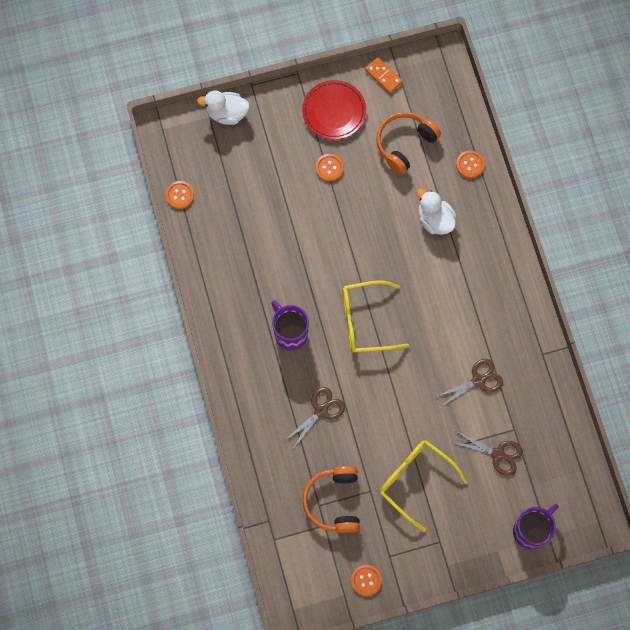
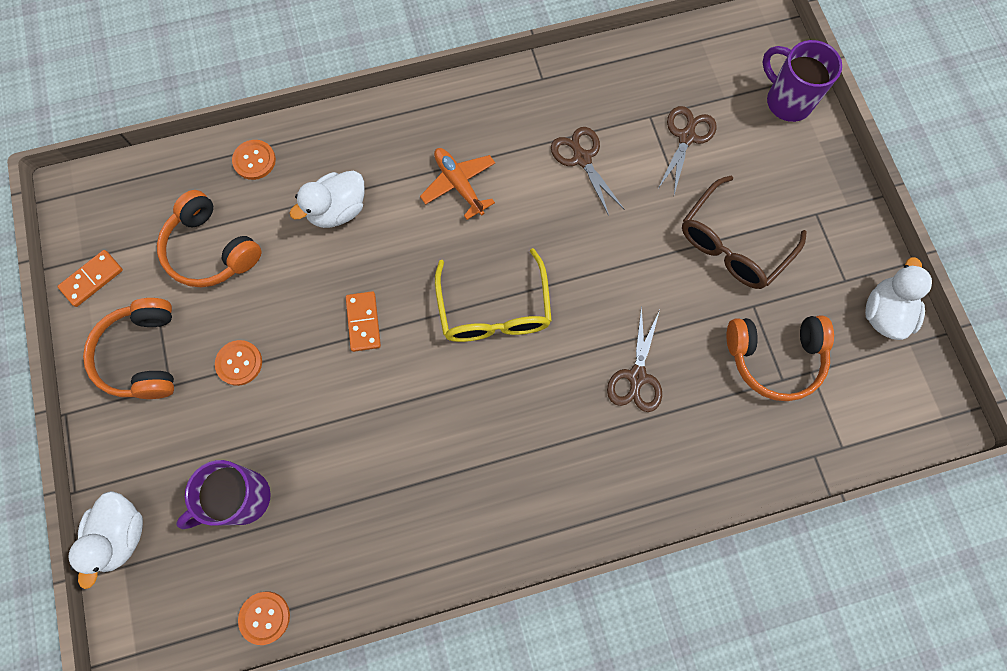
camera: 90 degrees left, 0 degrees up
purple mug [271,300,309,350] -> purple mug moved to [176,460,271,529]
brown scissors [284,387,345,449] -> brown scissors turned 120 degrees counterclockwise [607,306,662,412]
red plate [302,80,366,140] -> orange headphones [83,298,174,399]
orange button [351,565,382,596] -> white duck [865,257,932,340]
yellow glasses [379,440,467,532] -> brown glasses [682,176,807,289]
none -> orange domino [346,291,381,352]
none -> orange plane [420,148,495,220]

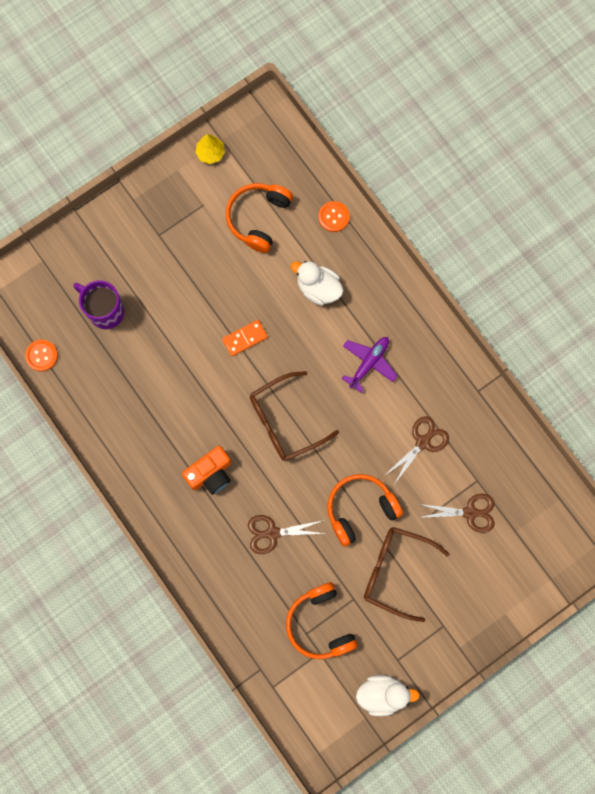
camera: 70 degrees right, 5 degrees up
orange domino [57,250,123,307] -> yellow tree [195,134,225,164]
white duck [68,491,143,589] -> none
orange headphones [83,298,174,399] -> orange headphones moved to [327,474,403,547]
orange button [215,340,262,386] -> none
orange plane [420,148,495,220] -> purple plane [341,337,397,393]
yellow glasses [435,248,552,342] -> brown glasses [250,371,339,461]
purple mug [763,40,842,122] -> none
none -> orange camera [182,446,231,495]

